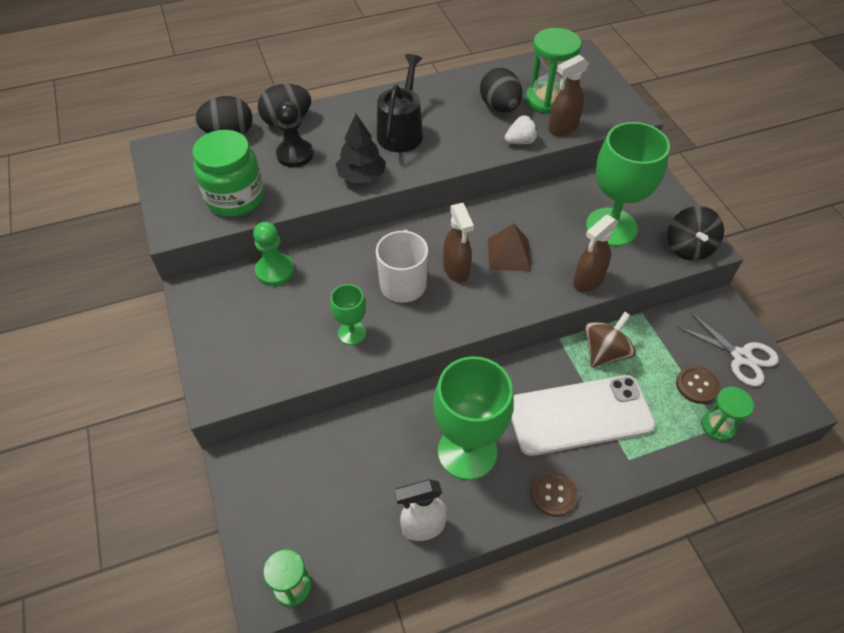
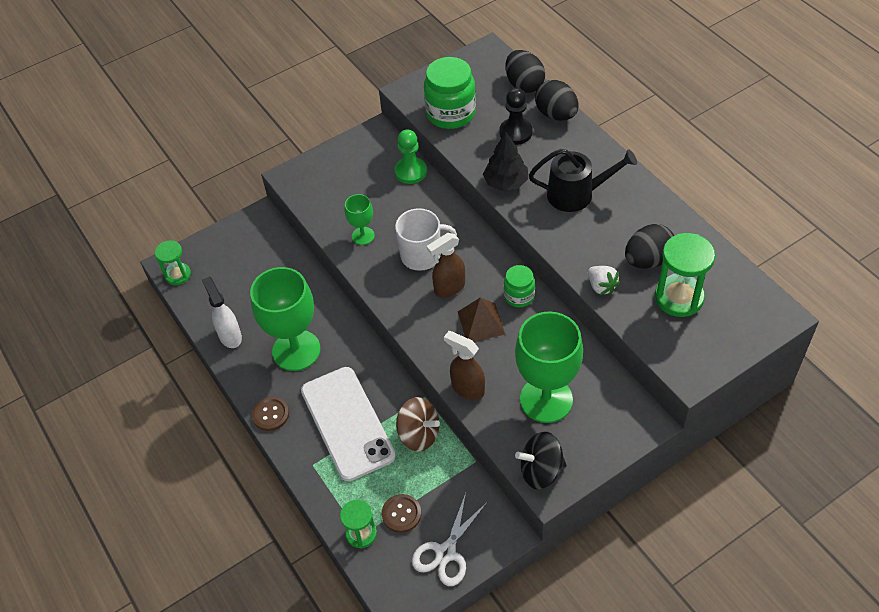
camera: 80 degrees right, 0 degrees up
brown spray bottle [549,55,589,136] -> none
none -> green jar [504,265,535,307]

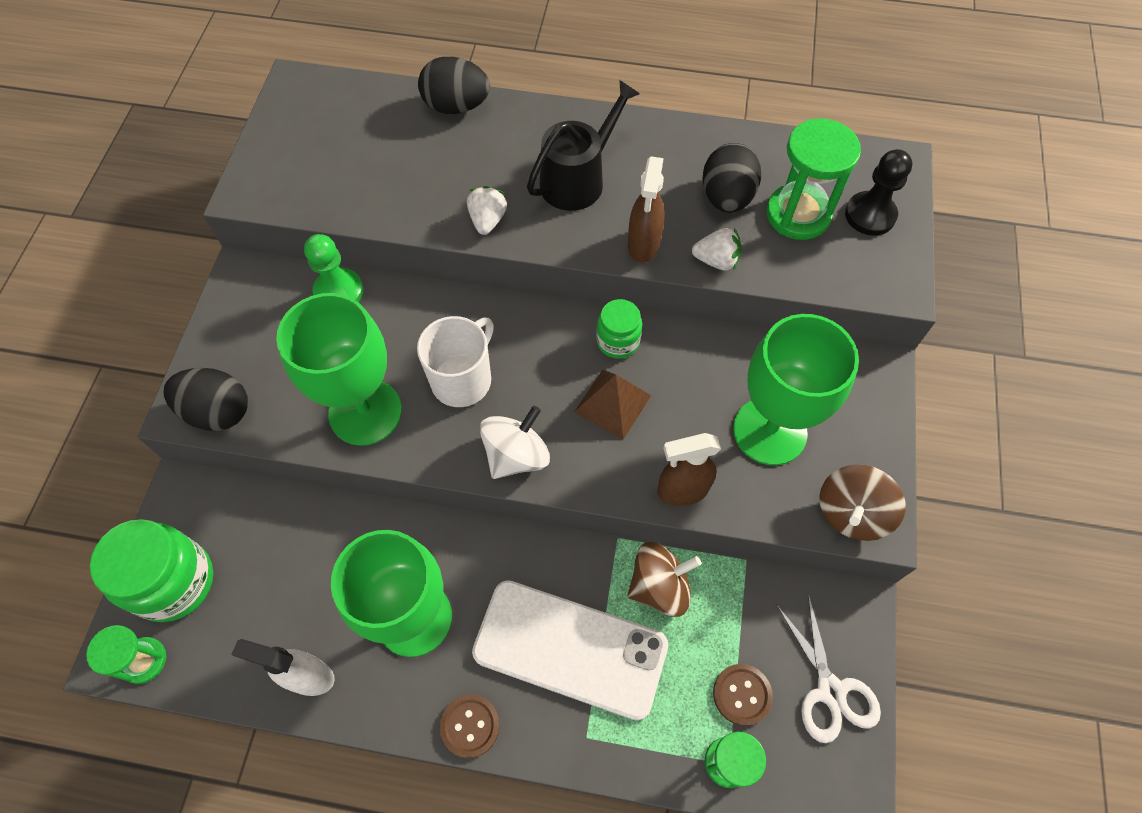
camera: 50 degrees left, 10 degrees up
green goblet [345,194,375,245] -> green goblet [276,293,402,446], size x2.03
green jar [424,57,476,129] -> green jar moved to [90,519,213,622]
brown spray bottle [427,233,465,297] -> brown spray bottle moved to [628,156,665,263]
black tree [483,132,528,191] -> white strawberry [467,186,507,235]
black pawn [499,88,533,145] -> black pawn moved to [845,149,912,236]
black egg [505,50,545,93] -> black egg moved to [164,368,248,431]
black spinning top [515,432,567,489] -> brown spinning top [819,465,906,541]
none -> white spinning top [480,406,550,479]

